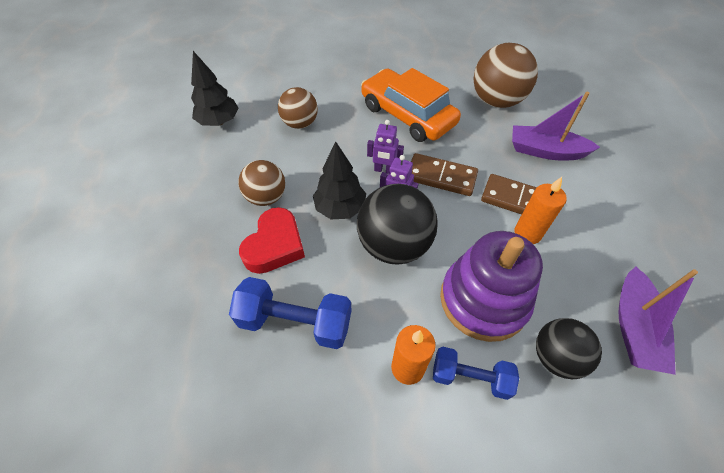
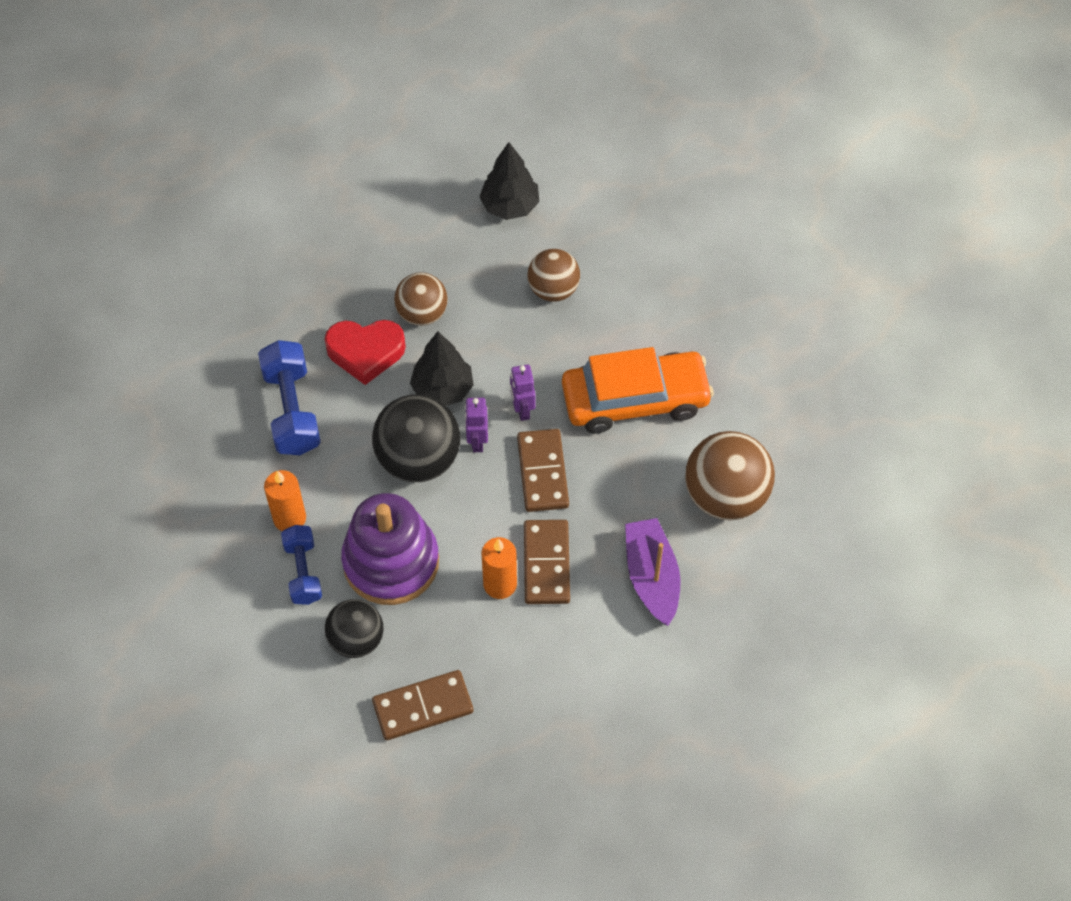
camera: 65 degrees right, 5 degrees up
orange car [361,68,461,142] -> orange car turned 60 degrees clockwise [562,347,714,434]
purple boat [619,267,698,375] -> brown domino [372,670,473,740]

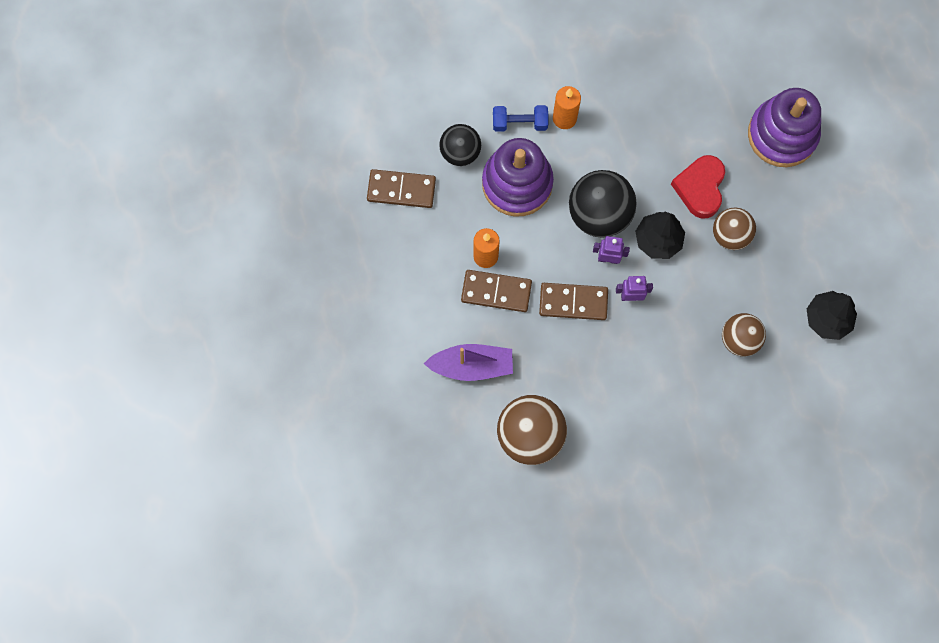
camera: 100 degrees right, 15 degrees up
blue dumbbell [258,340,321,455] -> none
brown domino [372,670,473,740] -> brown domino turned 75 degrees counterclockwise [367,169,436,208]
orange car [562,347,714,434] -> none
none -> purple stacking toy [748,88,821,167]

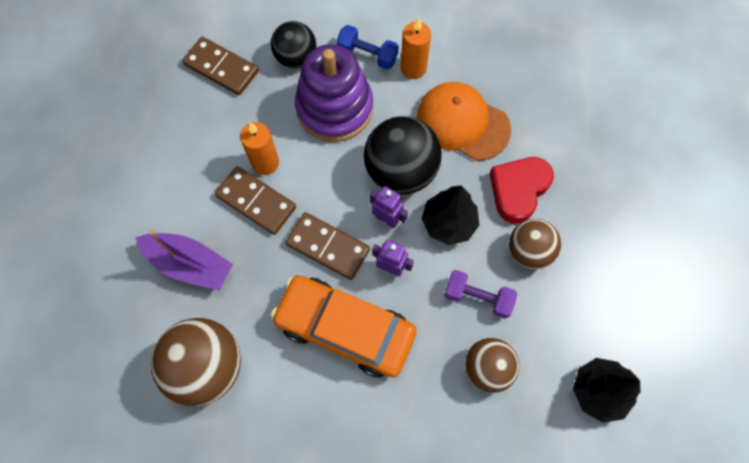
camera: 25 degrees right, 5 degrees down
purple stacking toy [748,88,821,167] -> none
none -> orange car [271,275,417,378]
none -> orange cap [417,82,511,161]
none -> purple dumbbell [444,270,517,319]

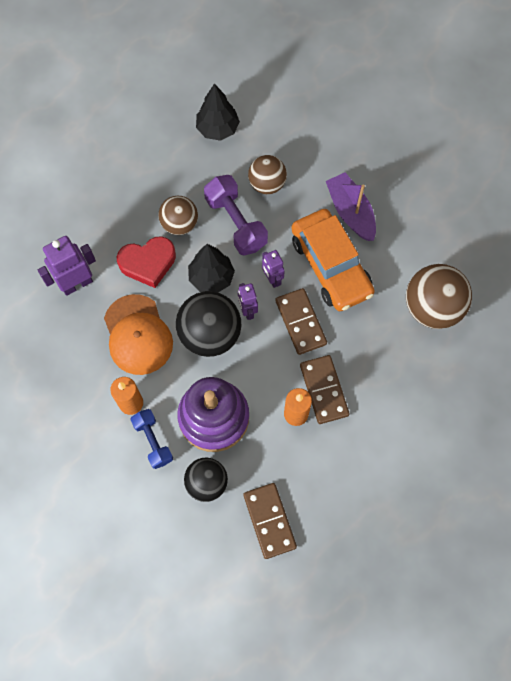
camera: 140 degrees left, 0 degrees up
purple boat [136,231,233,290] -> purple boat moved to [326,173,376,241]
purple dumbbell [444,270,517,319] -> purple dumbbell [204,175,268,256], size x1.53
none -> purple robot [38,236,96,296]

